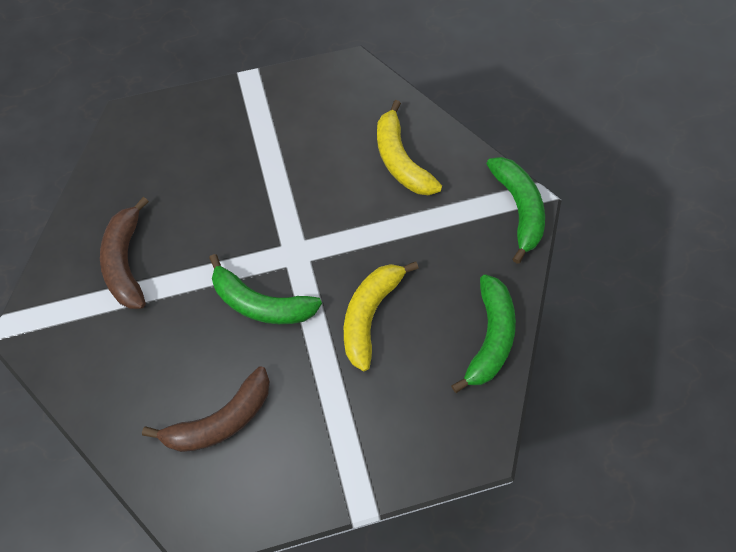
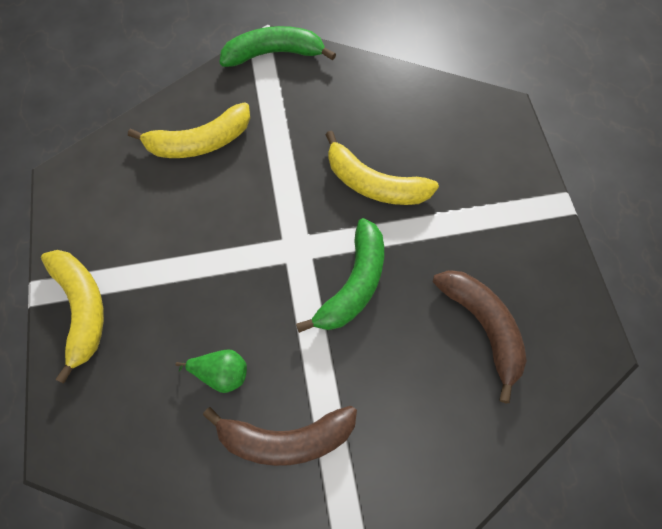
camera: 85 degrees left, 0 degrees up
green banana [451,274,516,393] -> none
none -> yellow banana [41,250,104,384]
none -> green pear [175,349,247,393]

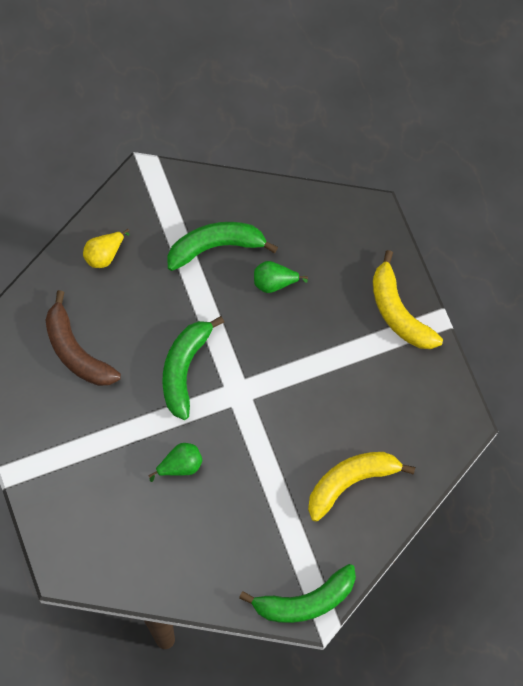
camera: 170 degrees right, 5 degrees up
brown banana [203,406,357,466] -> green banana [167,222,278,271]
yellow banana [325,131,439,205] -> green pear [148,443,202,482]
none -> yellow pear [83,229,130,268]

